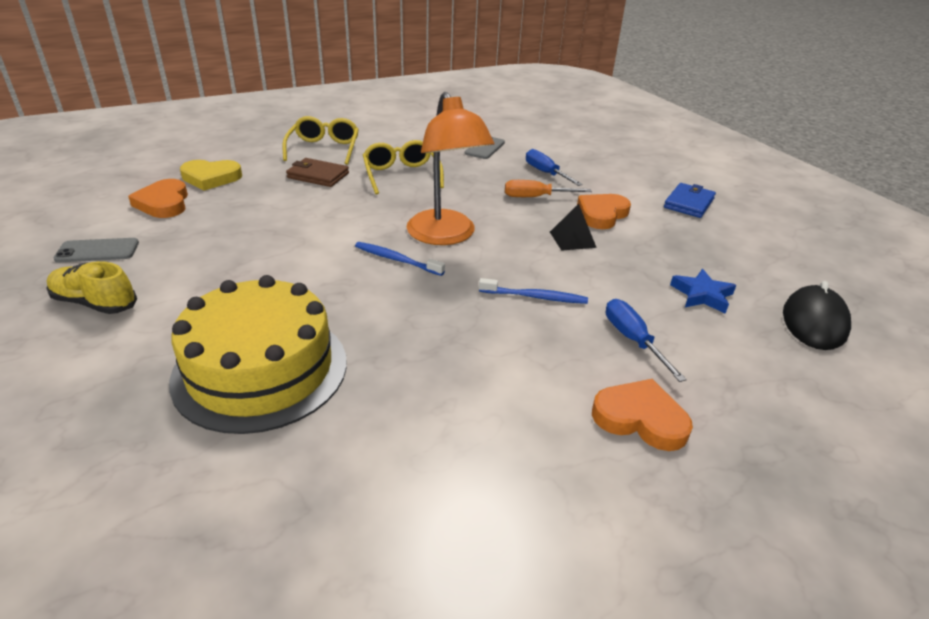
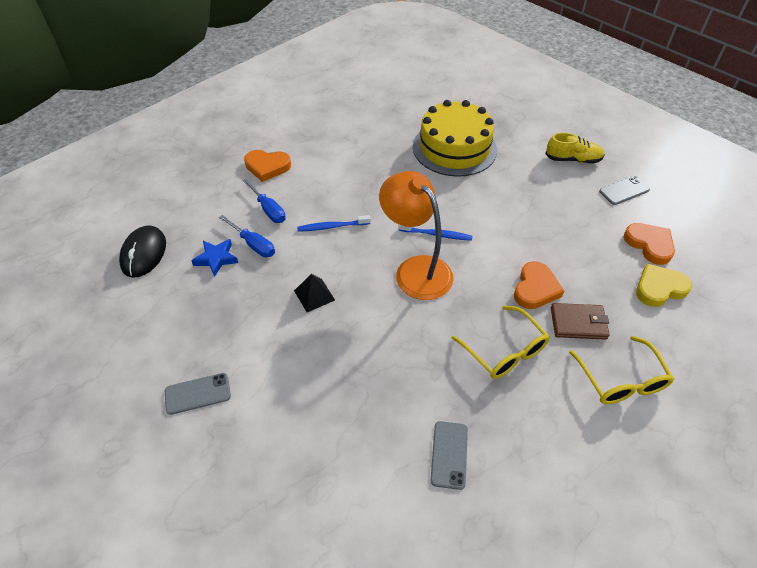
camera: 165 degrees right, 15 degrees up
orange screwdriver [505,180,592,197] -> none
blue screwdriver [526,149,583,186] -> blue screwdriver moved to [219,215,275,257]
orange heart [577,194,631,229] -> orange heart moved to [514,261,564,309]
blue wallet [664,183,716,218] -> grey phone [165,373,231,415]

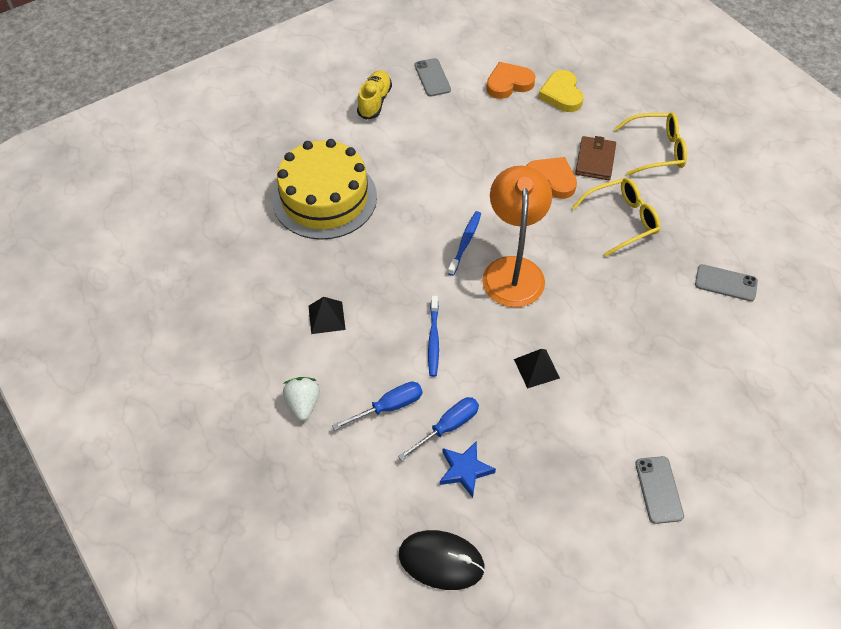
camera: 80 degrees left, 5 degrees up
orange heart [244,150,291,182] -> white strawberry [283,377,320,421]
orange lamp [379,171,454,300] -> orange lamp turned 120 degrees clockwise [482,165,552,307]
none -> black pyramid [309,297,346,334]

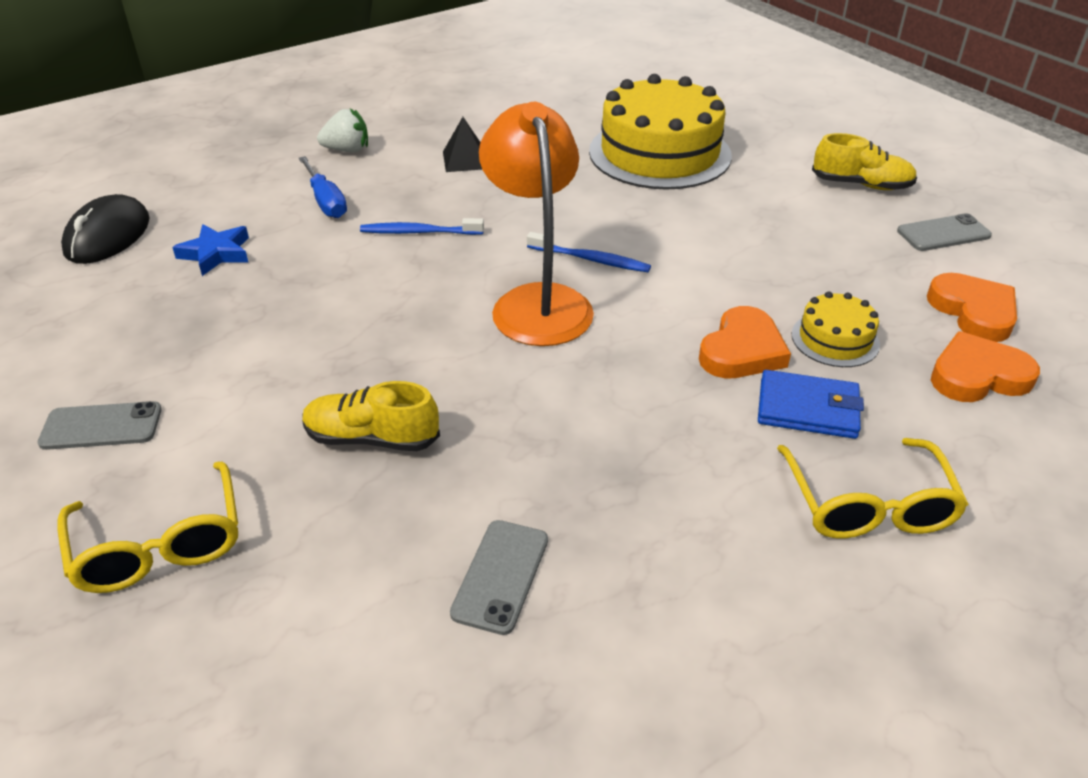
camera: 90 degrees right, 15 degrees down
blue screwdriver [398,397,479,461] -> none
orange lamp [482,165,552,307] -> orange lamp turned 105 degrees counterclockwise [479,102,594,346]
black pyramid [514,349,560,389] -> none
yellow heart [538,70,584,112] -> orange heart [931,331,1040,402]
yellow glasses [572,178,660,257] -> yellow glasses moved to [58,462,238,593]
brown wallet [575,136,616,180] -> blue wallet [758,370,864,439]
none -> yellow shoe [302,381,440,451]
none -> yellow cake [792,291,880,367]

